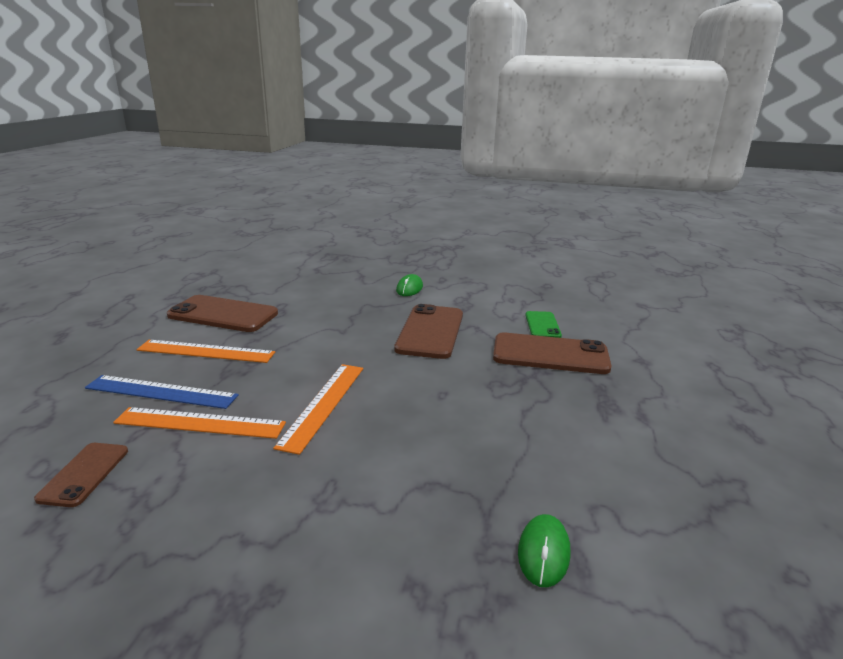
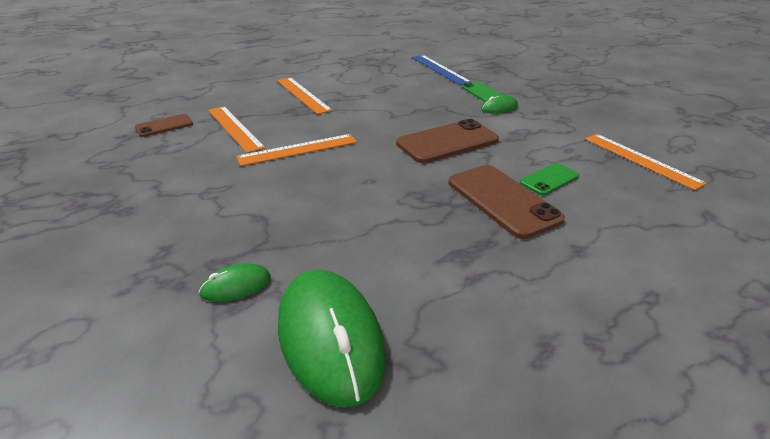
camera: 50 degrees right, 10 degrees up
blue ruler [85,375,239,409] -> blue ruler moved to [412,55,471,85]
brown phone [167,295,278,332] -> none
none -> green mouse [278,269,386,408]
none -> green phone [461,81,502,102]
none -> orange ruler [585,134,707,190]

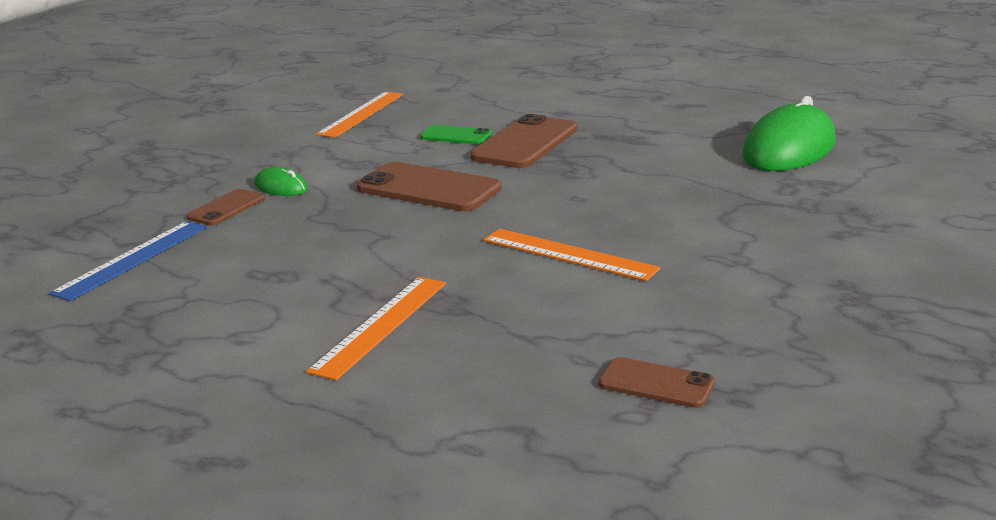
camera: 120 degrees left, 10 degrees down
green mouse [199,263,271,302] -> none
orange ruler [208,106,265,153] -> none
green phone [461,81,502,102] -> brown phone [186,189,265,225]

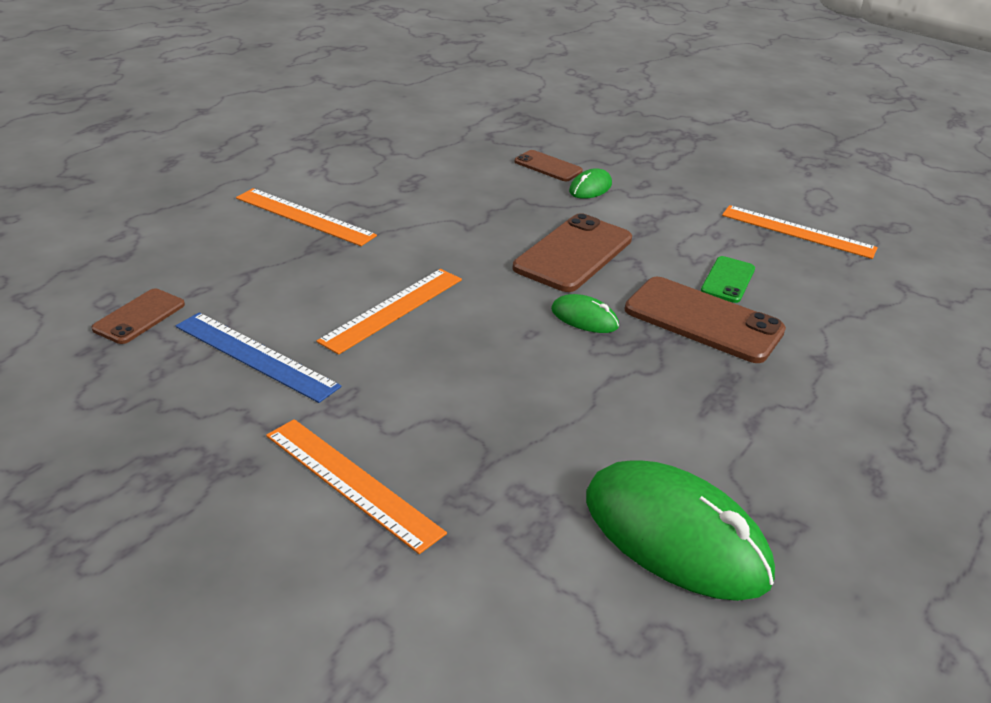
camera: 90 degrees right, 10 degrees up
blue ruler [49,221,207,301] -> blue ruler moved to [176,312,341,403]
none -> orange ruler [266,419,447,554]
none -> green mouse [551,294,619,333]

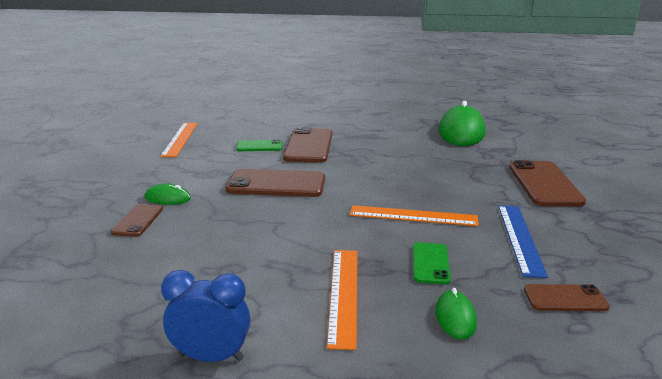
camera: 115 degrees left, 10 degrees down
orange ruler [266,419,447,554] -> brown phone [509,160,586,206]
green mouse [551,294,619,333] -> green mouse moved to [436,288,477,340]
none -> blue clock [161,270,250,362]
none -> green phone [413,242,451,284]

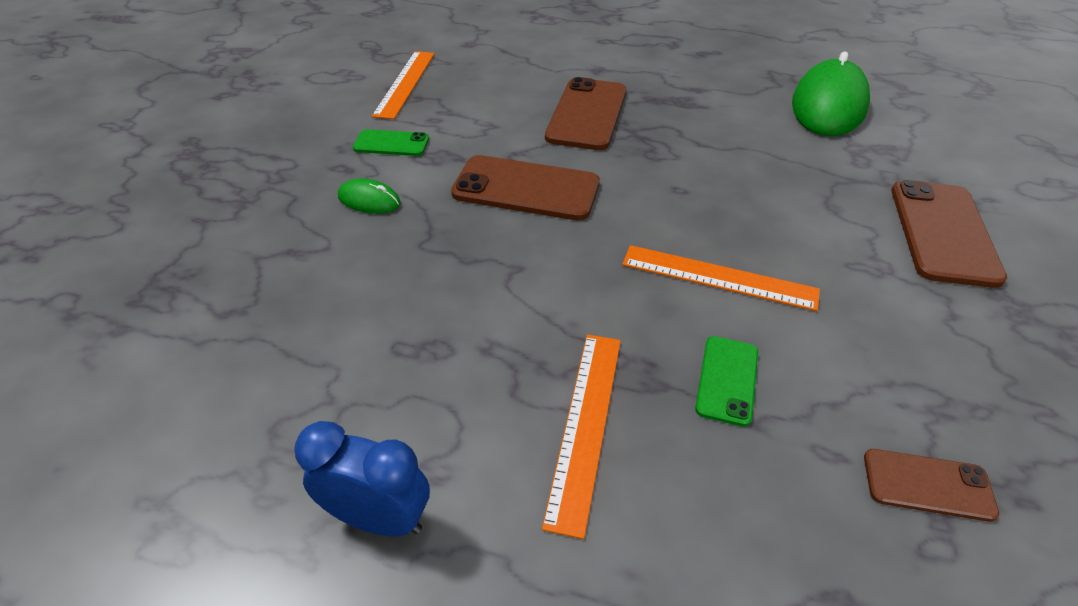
camera: 10 degrees right, 20 degrees up
brown phone [111,204,163,237] -> none
green phone [236,139,282,151] -> green phone moved to [353,129,429,156]
green mouse [436,288,477,340] -> none
blue ruler [498,205,548,278] -> none

